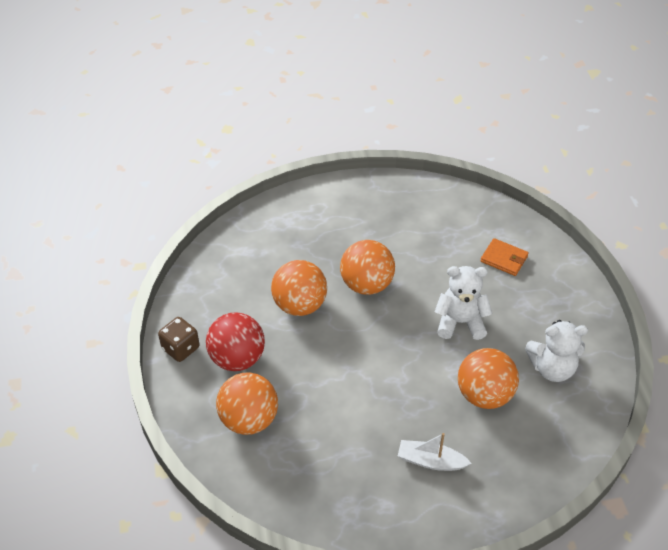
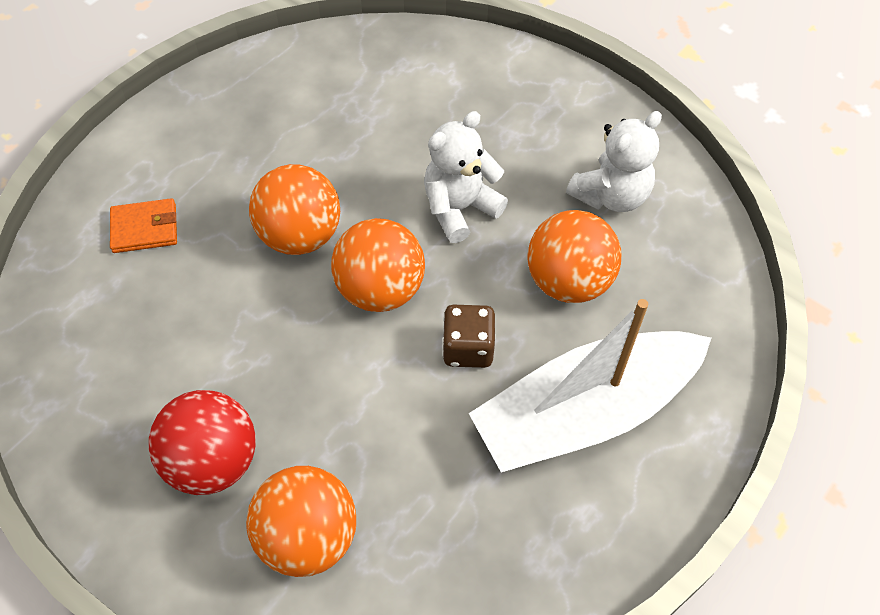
camera: 40 degrees left, 10 degrees up
brown dice [158,317,200,362] -> brown dice moved to [442,305,495,368]
orange ball [271,260,327,316] -> orange ball moved to [331,218,425,312]
white boat [398,433,472,471] -> white boat [469,299,711,473], size x2.25
orange wallet [480,238,529,276] -> orange wallet moved to [110,198,177,253]

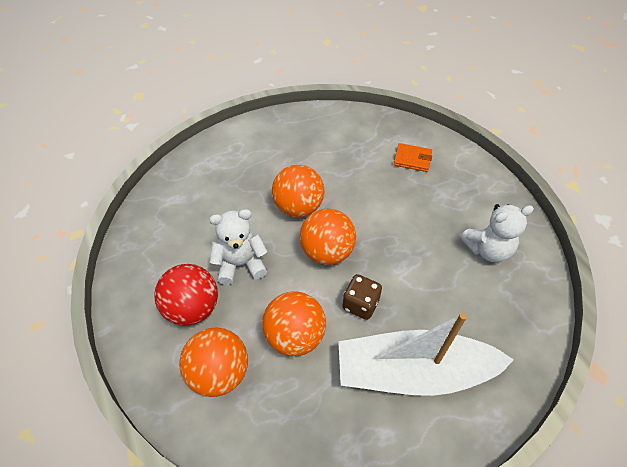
camera: 25 degrees right, 5 degrees down
orange wallet [110,198,177,253] -> orange wallet moved to [394,143,432,172]
white teddy bear [424,111,508,243] -> white teddy bear moved to [209,209,268,285]
orange ball [527,210,621,303] -> orange ball moved to [262,291,326,356]

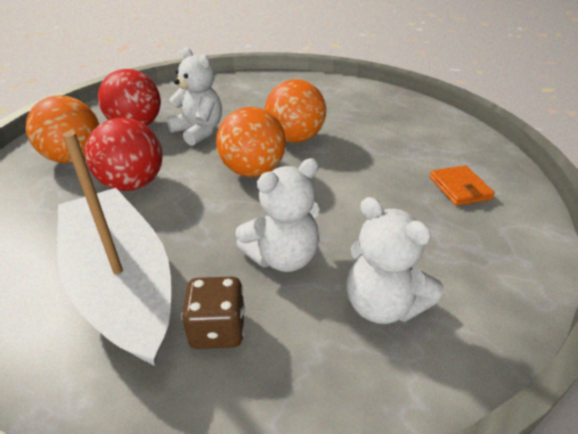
camera: 60 degrees right, 15 degrees down
orange ball [262,291,326,356] -> red ball [85,118,162,191]
brown dice [342,274,382,320] -> brown dice moved to [181,277,245,349]
none -> white teddy bear [236,158,320,272]

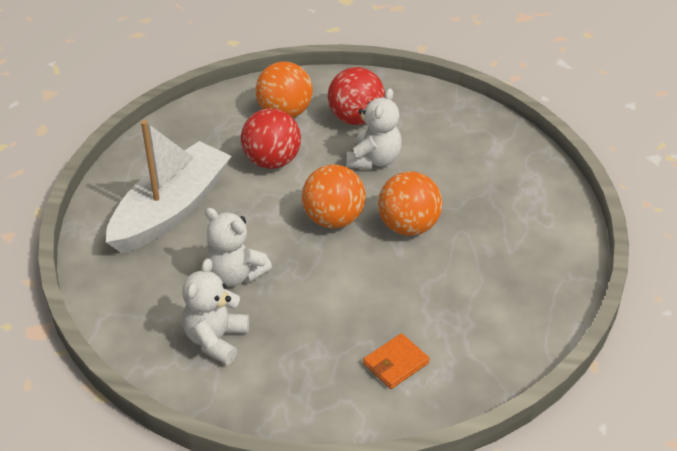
camera: 65 degrees right, 5 degrees up
brown dice [181,277,245,349] -> none

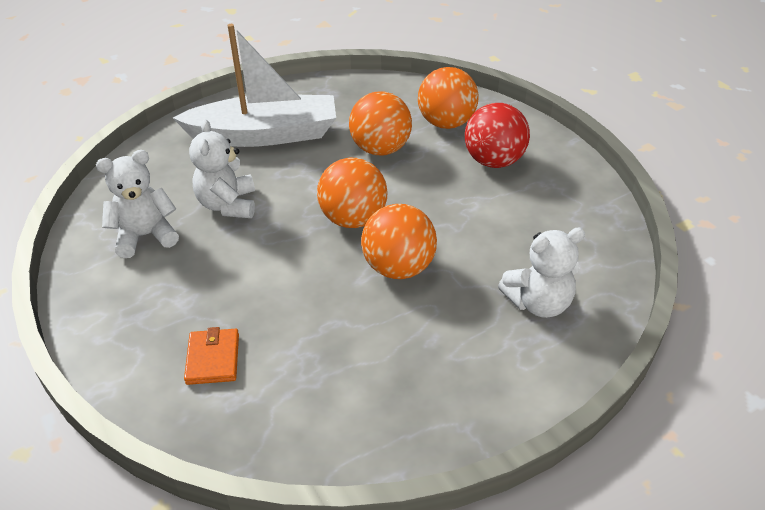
camera: 50 degrees right, 0 degrees up
red ball [241,108,301,169] -> orange ball [349,91,412,156]
white teddy bear [346,88,402,170] -> white teddy bear moved to [498,228,585,318]
orange wallet [363,333,430,389] -> orange wallet turned 75 degrees clockwise [184,327,239,385]

